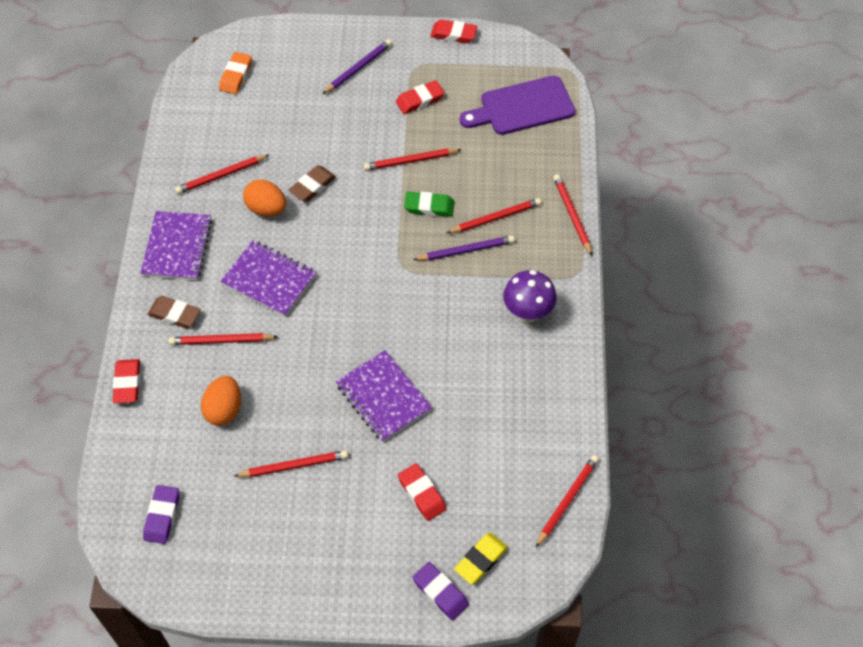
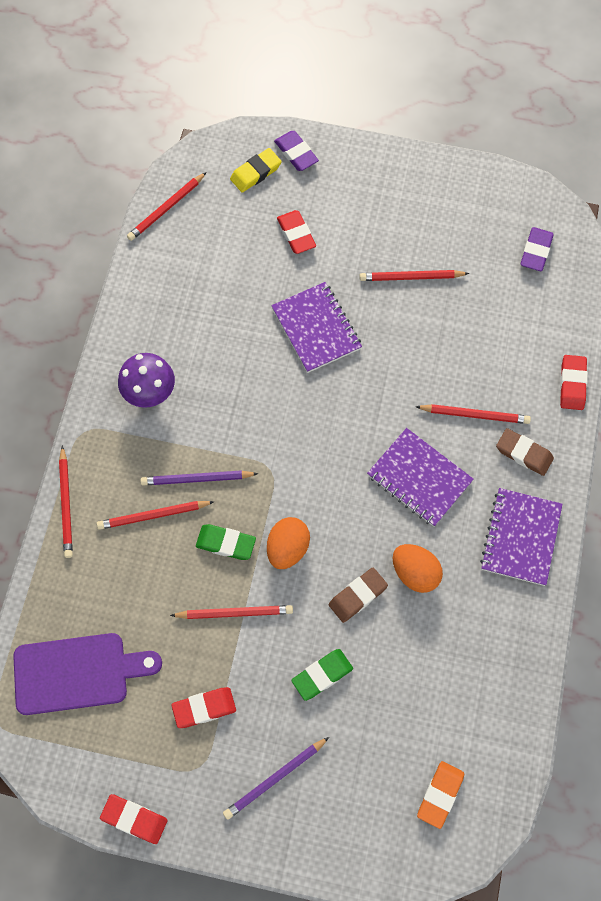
camera: 170 degrees left, 10 degrees up
red pencil [175,155,269,194] -> none
orange egg [201,376,241,426] -> orange egg moved to [267,517,310,569]
none -> green eraser [291,649,353,701]

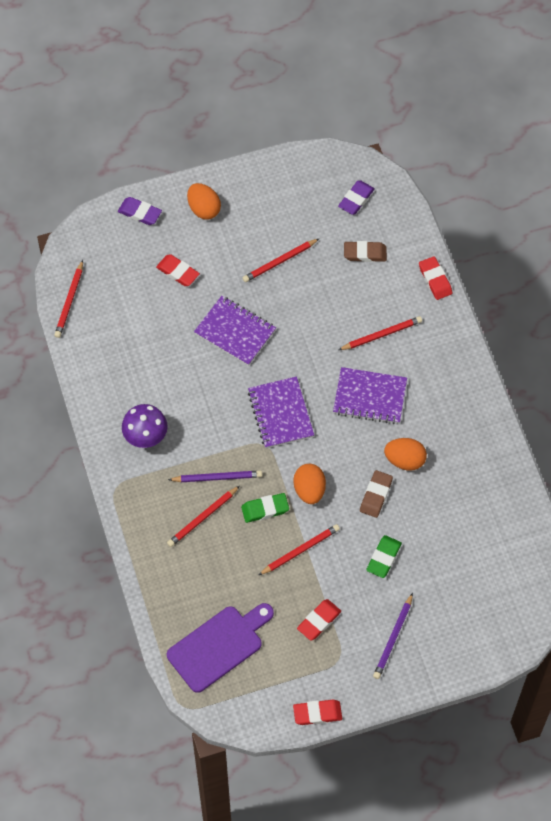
camera: 30 degrees left, 5 degrees down
red pencil [59,445,73,558] -> none
purple pencil [140,470,258,485] -> purple pencil turned 150 degrees counterclockwise [168,470,262,482]
yellow eraser [230,148,282,193] -> none
orange eraser [417,761,464,829] -> none
purple notebook [480,488,562,586] -> purple notebook moved to [248,377,314,448]
brown eraser [496,428,554,476] -> brown eraser moved to [344,241,387,262]
purple eraser [521,227,554,271] -> purple eraser turned 45 degrees clockwise [338,180,375,215]
none -> orange egg [187,183,221,220]

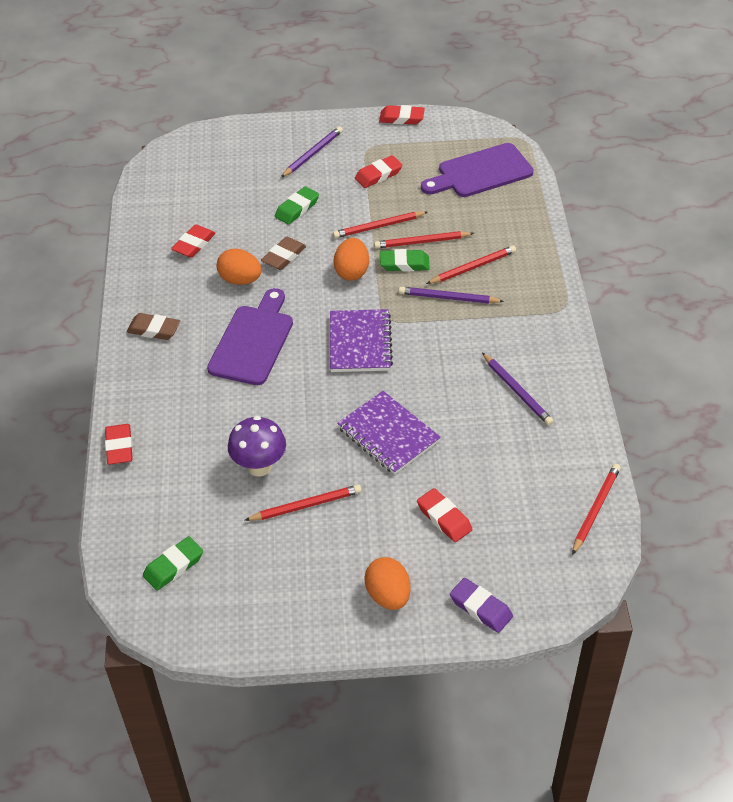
camera: 165 degrees left, 15 degrees down
purple mushroom [122,404,168,448] -> purple mushroom moved to [228,416,286,476]
purple notebook [333,367,407,424] -> purple cutting board [207,288,293,385]
purple eraser [338,180,375,215] -> green eraser [143,536,203,591]
red pencil [339,316,422,350] -> red pencil moved to [374,231,474,249]
brown eraser [344,241,387,262] -> brown eraser moved to [127,313,180,340]
none -> red eraser [171,225,216,258]
none -> purple pencil [482,353,554,426]

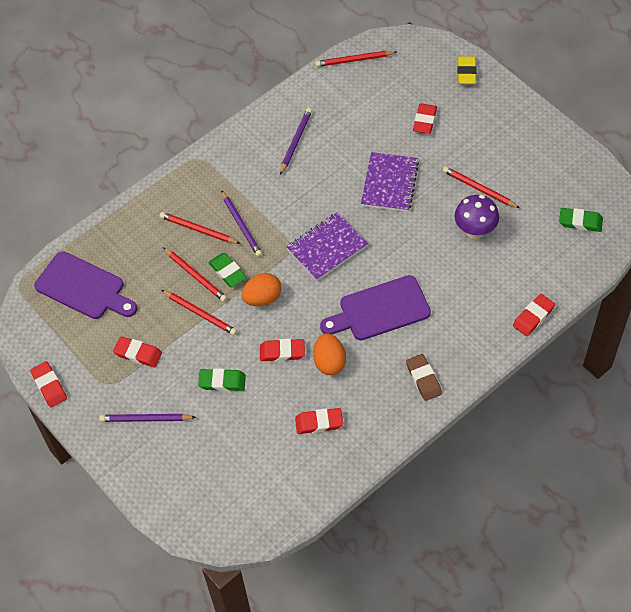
camera: 125 degrees left, 10 degrees up
brown eraser [261,237,306,270] -> red eraser [260,339,305,362]
orange egg [364,557,411,610] -> none
purple eraser [450,578,513,633] -> yellow eraser [457,56,477,84]

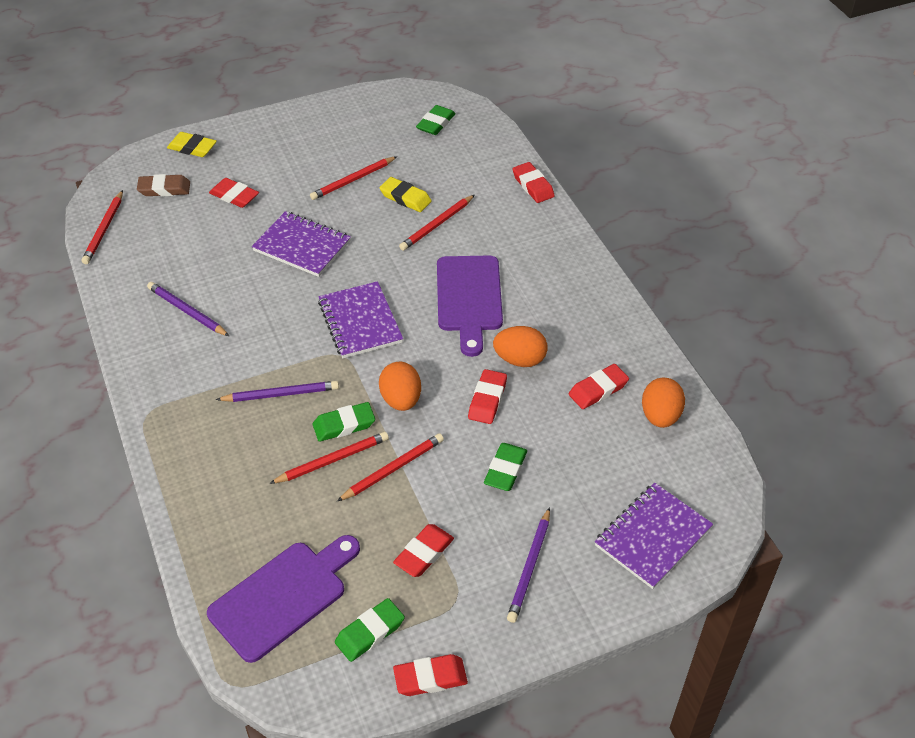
camera: 75 degrees left, 10 degrees down
red pencil [160,212,241,244] -> red pencil moved to [399,195,474,251]
red eraser [295,408,343,434] -> red eraser turned 45 degrees clockwise [569,364,629,409]
brown eraser [406,354,442,401] -> brown eraser moved to [137,174,190,197]
purple mushroom [455,195,499,239] -> yellow eraser [379,177,432,212]
none -> green eraser [335,598,405,662]
none -> purple notebook [595,483,713,589]
none -> orange egg [642,378,685,428]

